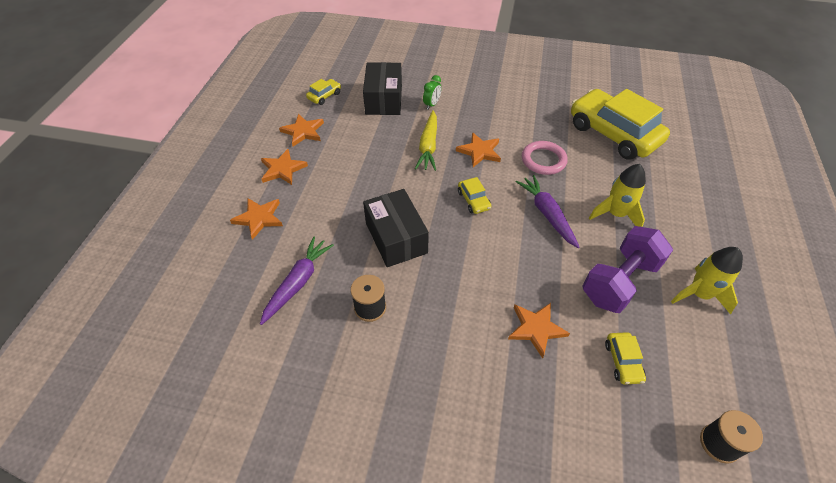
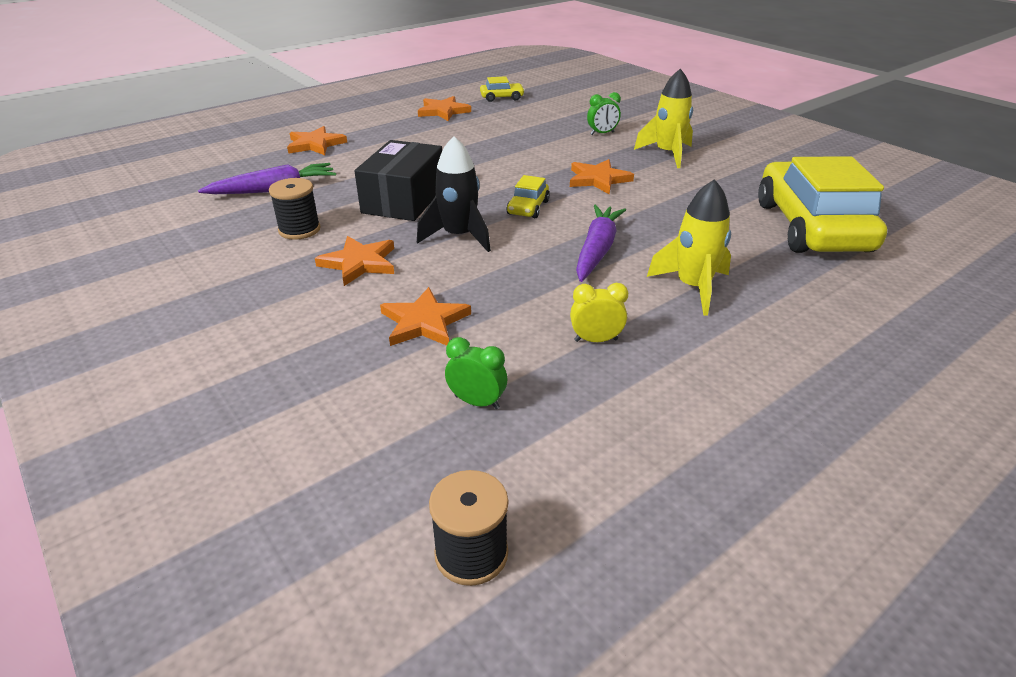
camera: 40 degrees right, 15 degrees down
orange star [261,149,308,185] -> orange star moved to [315,236,394,286]
black box [363,62,402,115] -> none
yellow carrot [415,110,437,171] -> none
pink ring [522,141,568,175] -> none
purple dumbbell [582,226,673,313] -> yellow clock [570,283,628,342]
yellow car [605,332,646,385] -> green clock [445,337,507,409]
yellow rocket [671,247,743,314] -> yellow rocket moved to [634,68,693,168]
none -> black rocket [417,136,491,252]

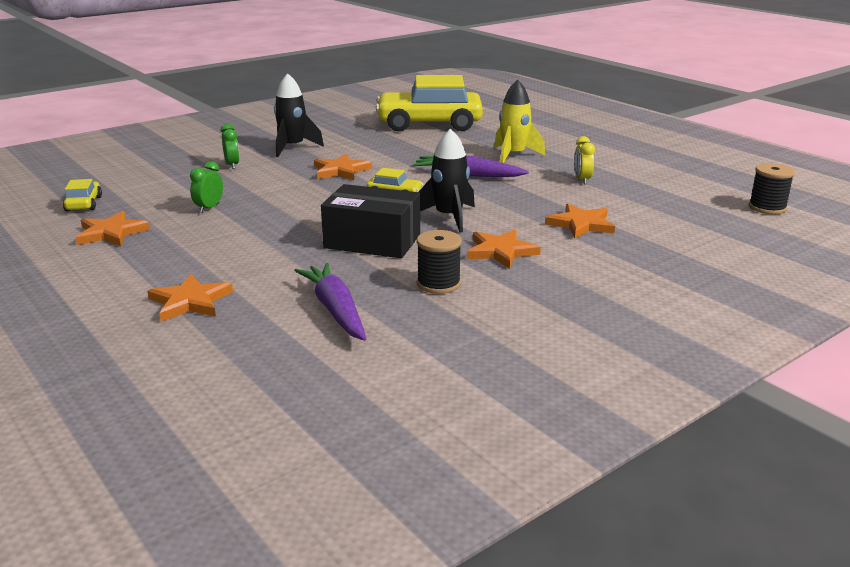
camera: 90 degrees left, 10 degrees down
green clock [445,337,507,409] -> green clock moved to [190,161,223,213]
yellow rocket [634,68,693,168] -> black rocket [274,73,324,157]

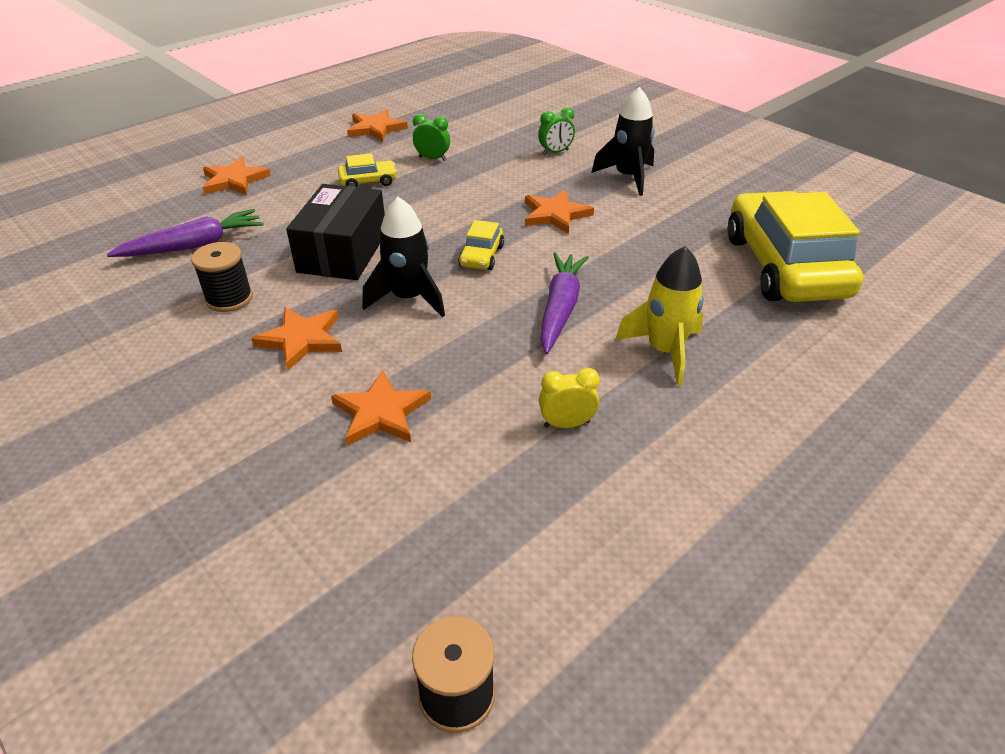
camera: 85 degrees right, 15 degrees up
yellow car [63,179,102,212] -> yellow car moved to [338,153,398,187]

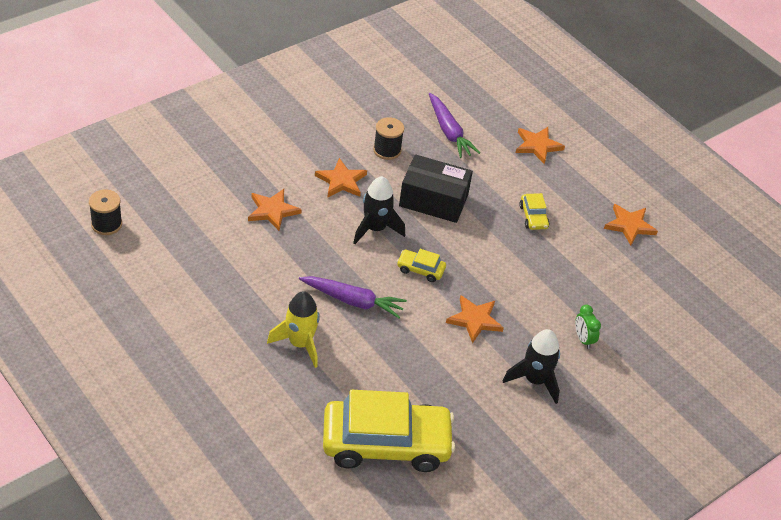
camera: 90 degrees right, 5 degrees up
green clock [413,114,450,161] -> none
yellow clock [539,368,600,428] -> none

